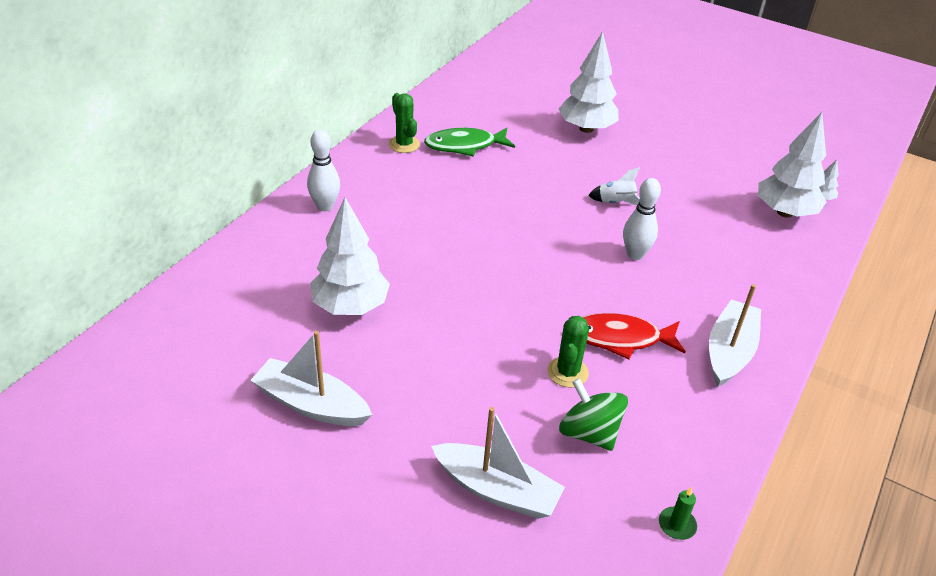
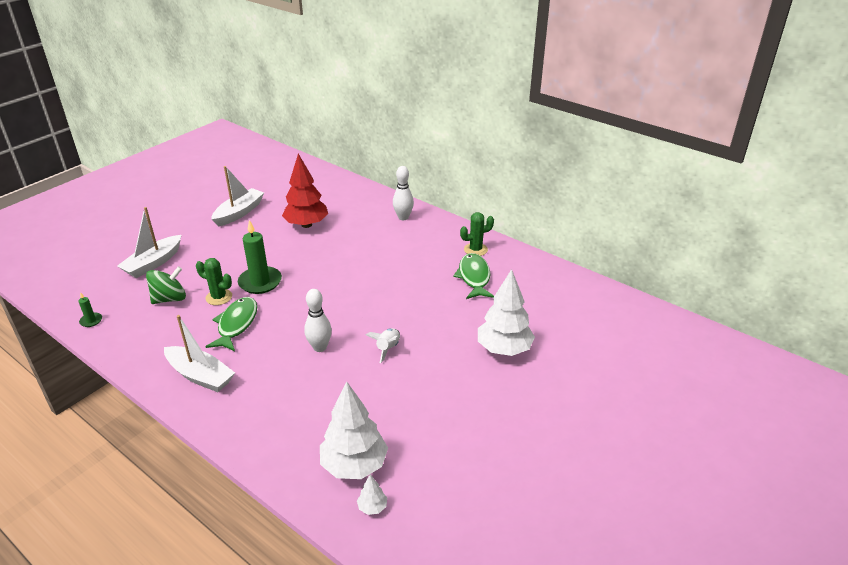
camera: 100 degrees right, 5 degrees down
white tree [310,197,390,315] -> red tree [282,154,328,228]
red fish [582,313,686,360] -> green fish [205,297,257,351]
none -> green candle [238,220,282,294]

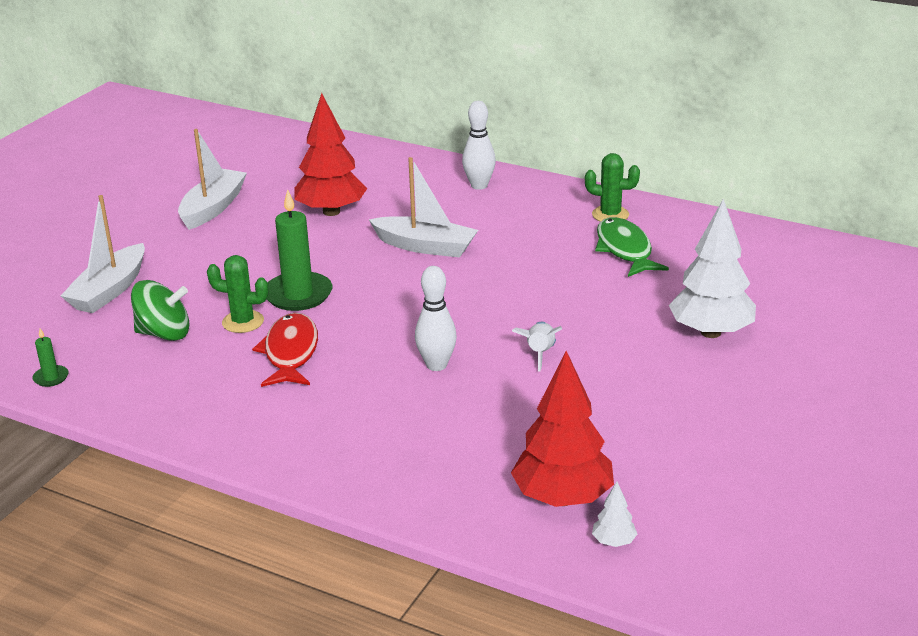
camera: 10 degrees left, 5 degrees down
green spinning top [146,266,186,304] -> green spinning top turned 45 degrees clockwise [131,280,190,341]
white boat [164,315,235,392] -> white boat moved to [369,157,478,258]
green fish [205,297,257,351] -> red fish [252,313,318,387]
white tree [320,381,388,479] -> red tree [511,351,614,507]
green cactus [460,212,494,256] -> green cactus turned 45 degrees clockwise [585,153,640,222]

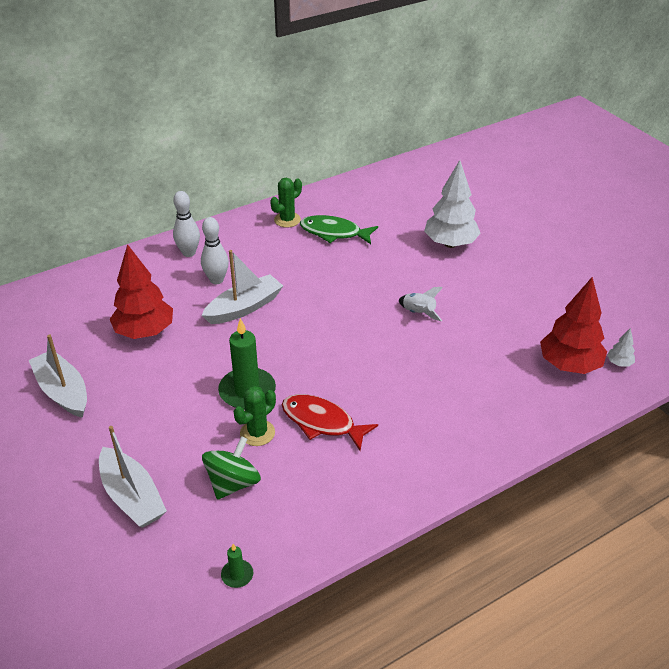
camera: 60 degrees left, 10 degrees up
white bowling pin [415,266,457,371] -> white bowling pin moved to [201,217,229,284]

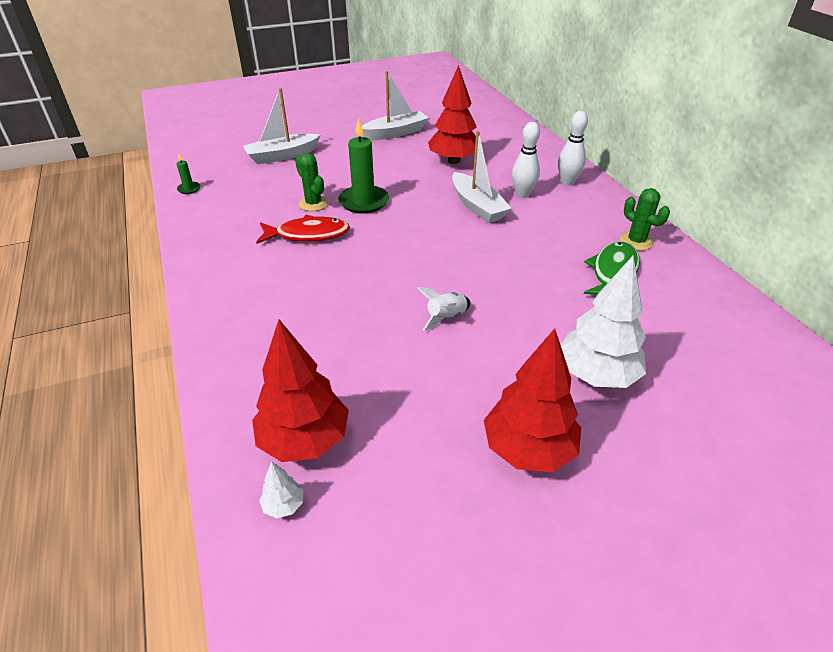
camera: 100 degrees right, 0 degrees up
green spinning top [202,436,261,500] -> none
red fish [282,394,378,451] -> red fish turned 45 degrees clockwise [256,215,350,244]
none -> red tree [484,328,581,472]

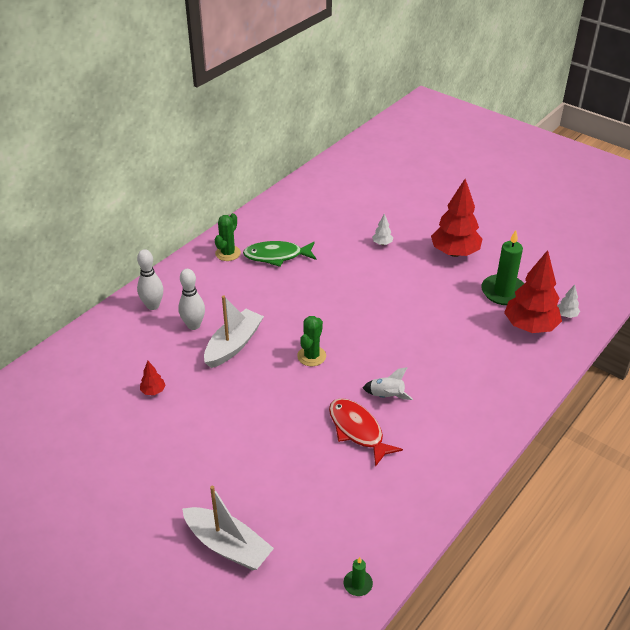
camera: 120 degrees left, 0 degrees up
green cactus [295,153,328,211] -> green cactus moved to [297,316,326,366]
green candle [338,118,389,214] -> green candle moved to [481,230,524,305]
white boat [362,71,429,140] -> none
white rocket [417,287,471,331] -> white rocket moved to [363,367,413,400]
red tree [428,65,477,164] -> red tree [140,361,166,395], size x0.42
white tree [561,256,646,388] -> white tree [372,214,393,245], size x0.42

